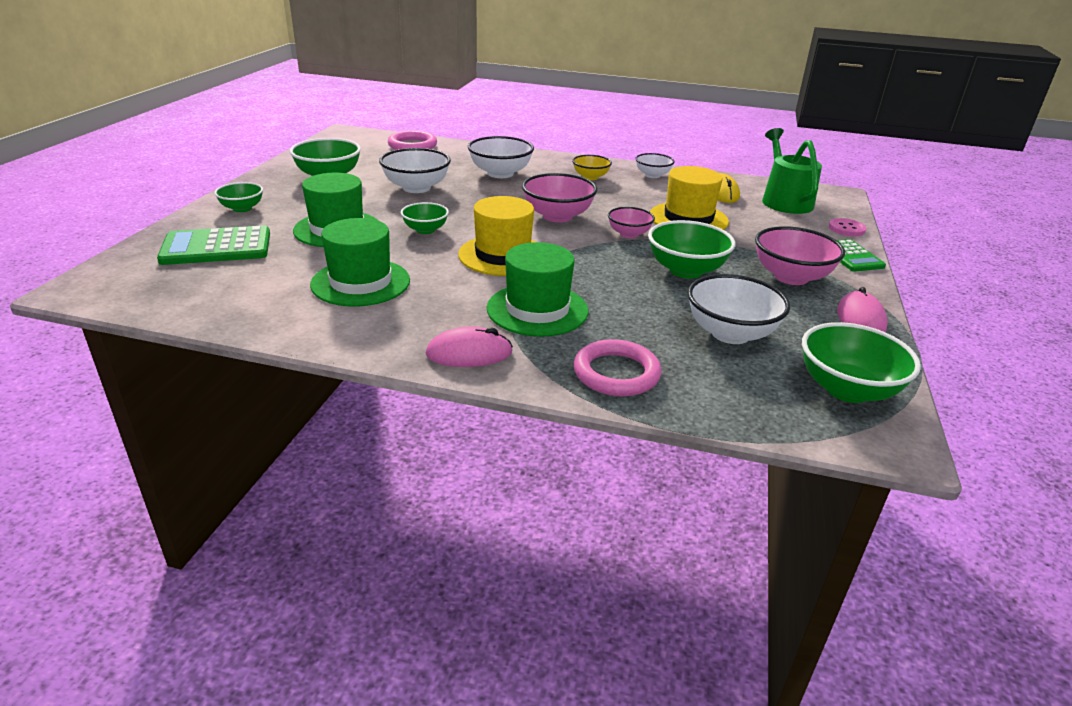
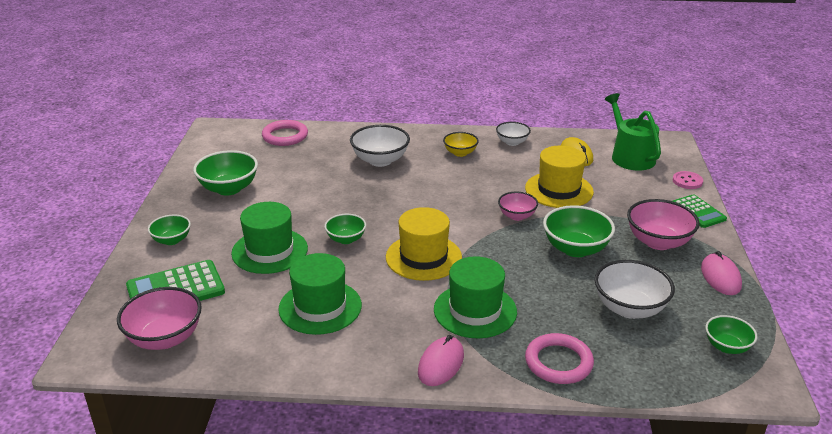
camera: 10 degrees left, 0 degrees up
white bowl [379,148,451,193] -> none
pink mouse [426,326,513,367] -> pink mouse turned 45 degrees counterclockwise [418,335,464,386]
pink bowl [522,173,597,222] -> pink bowl moved to [117,287,202,350]
green bowl [802,322,921,403] -> green bowl [705,315,757,354], size x0.60

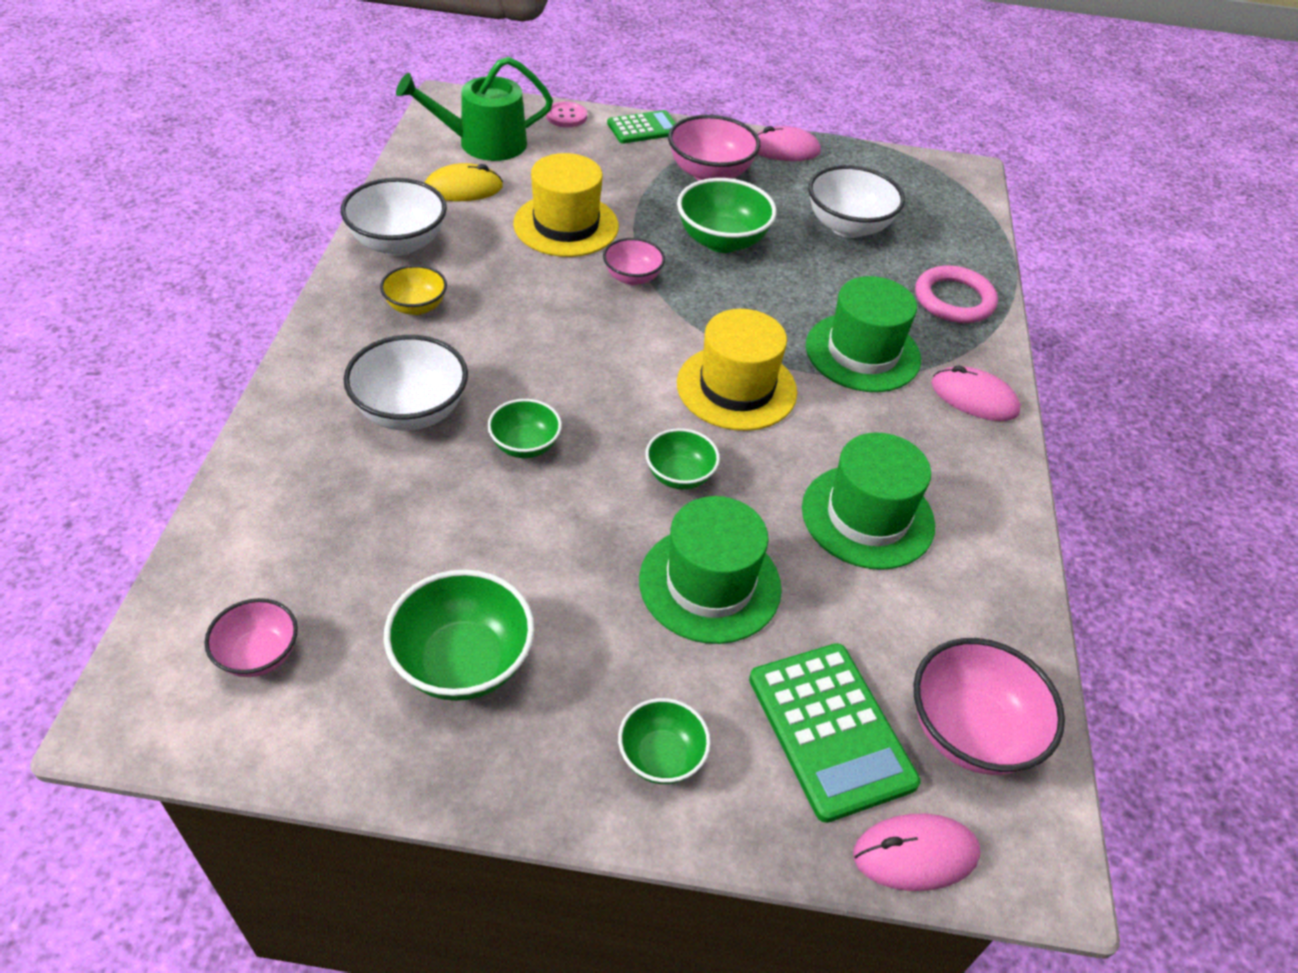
camera: 90 degrees left, 15 degrees up
pink ring [262,120,308,146] -> none
white bowl [496,122,531,146] -> white bowl [341,178,447,256], size x1.66
green bowl [705,315,757,354] -> green bowl moved to [487,399,562,458]
none -> pink bowl [205,598,298,677]
none -> pink mouse [853,814,981,891]

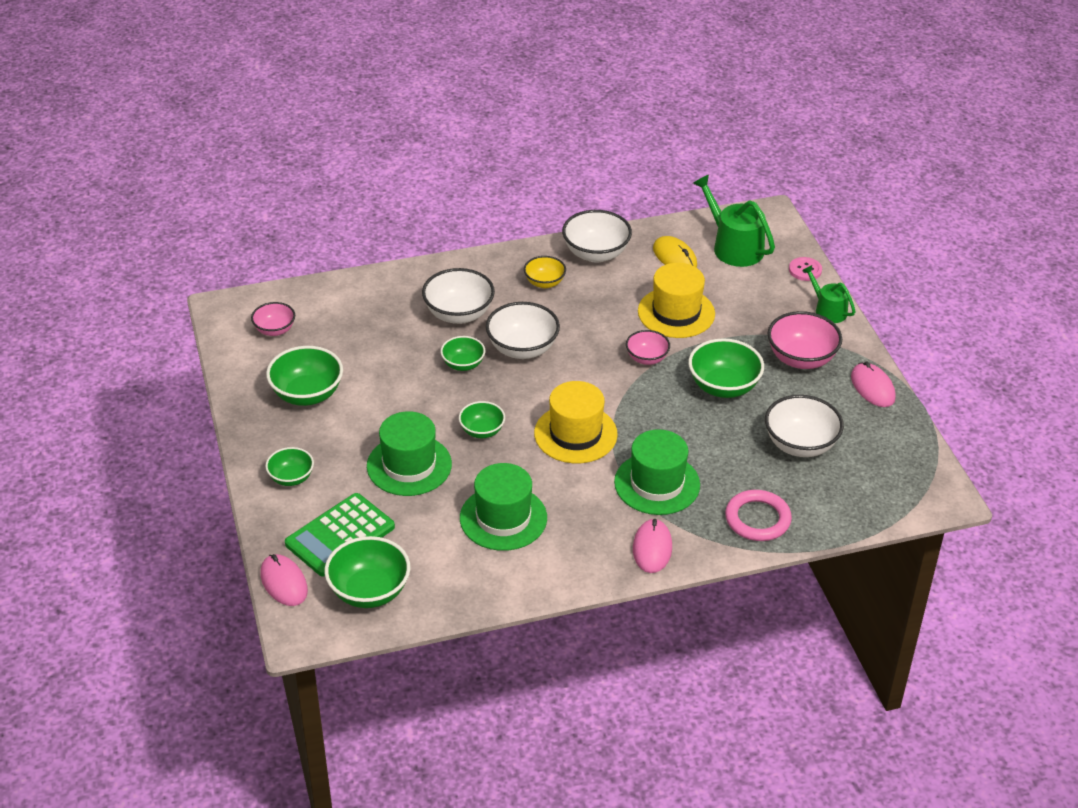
camera: 70 degrees right, 5 degrees down
green calculator [607,110,676,144] -> green watering can [802,265,856,323]
pink bowl [914,638,1065,775] -> green bowl [325,536,410,608]
none -> white bowl [486,302,560,359]

